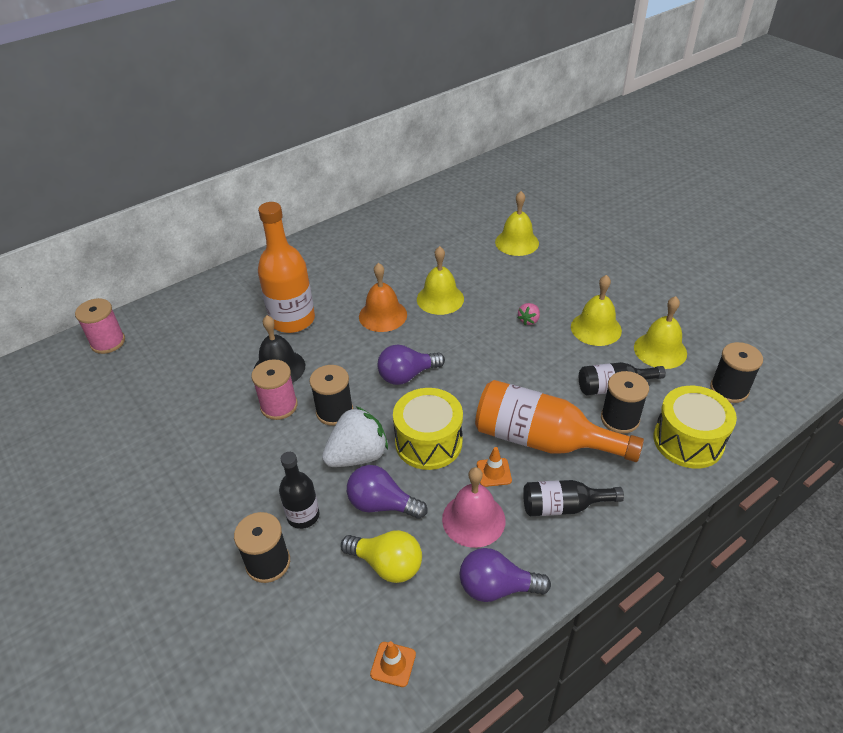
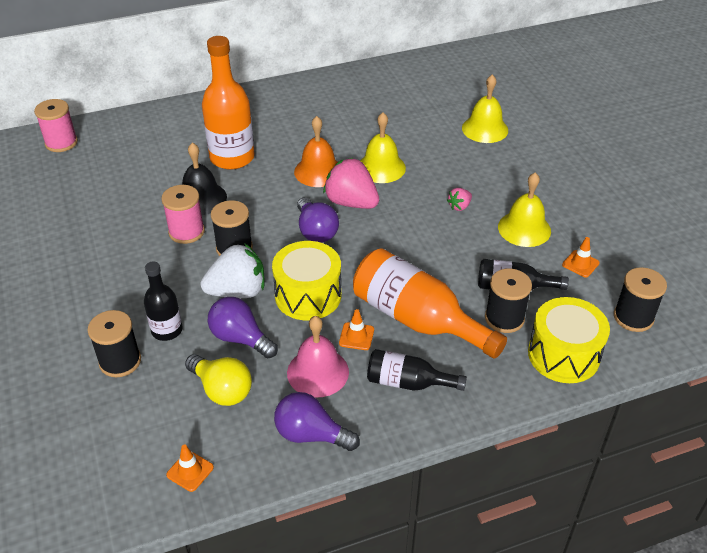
camera: 15 degrees right, 0 degrees up
purple light bulb [378,344,445,385] -> purple light bulb turned 105 degrees counterclockwise [297,197,339,243]
yellow bell [634,296,687,369] -> orange traffic cone [562,237,600,278]
none -> pink strawberry [323,158,379,209]

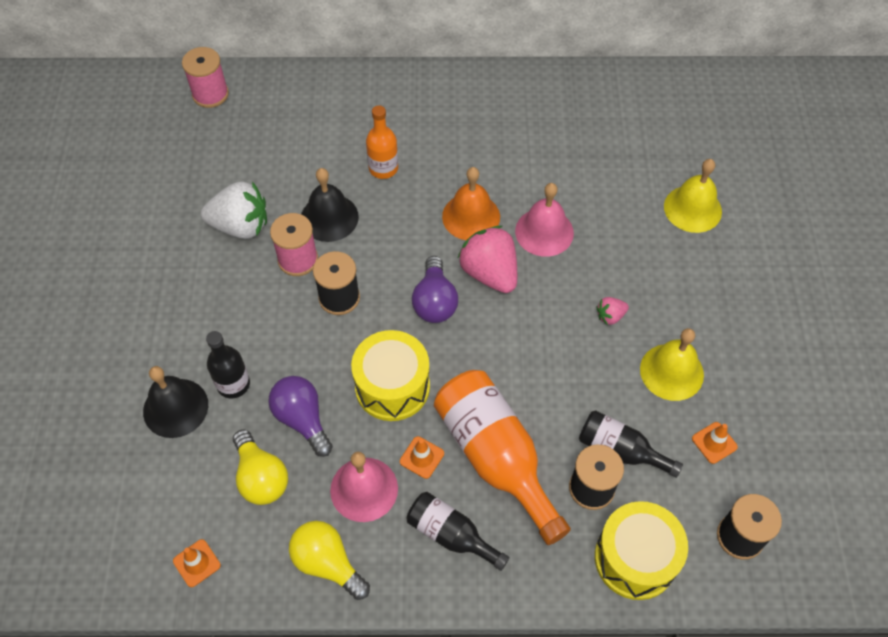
camera: 20 degrees right, 15 degrees up
black spool [87,310,141,377] -> black bell [143,366,208,438]
white strawberry [201,243,265,298] -> white strawberry moved to [201,181,267,239]
orange bottle [202,36,255,170] -> orange bottle [366,105,398,179], size x0.56
purple light bulb [274,392,360,451] -> yellow light bulb [289,521,370,600]
yellow bell [360,112,406,183] -> pink bell [515,183,574,257]

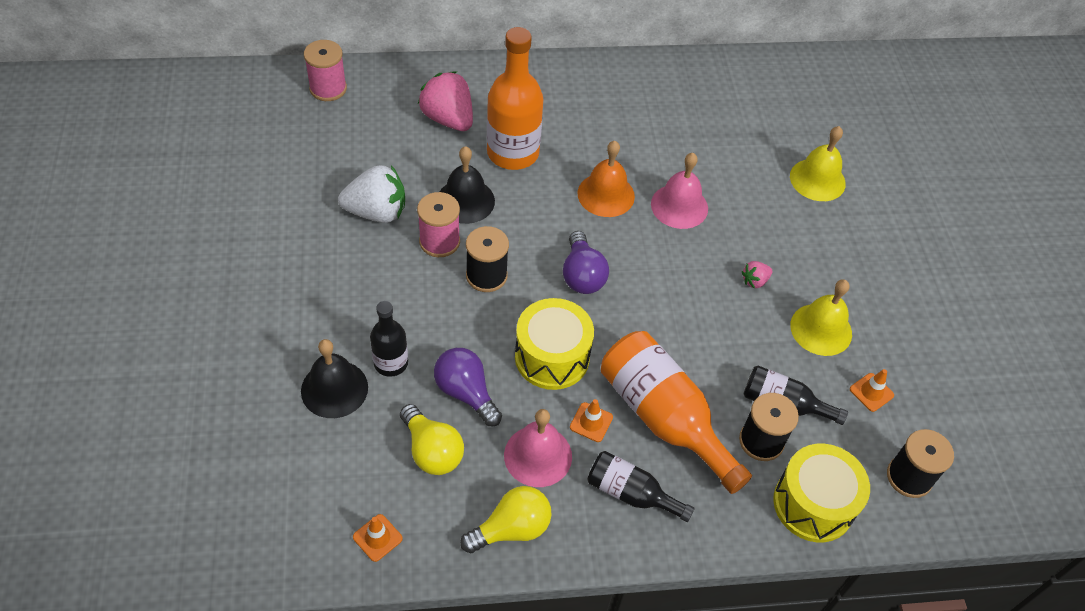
camera: 10 degrees left, 5 degrees down
yellow light bulb [289,521,370,600] -> yellow light bulb turned 120 degrees clockwise [460,486,551,553]
orange bottle [366,105,398,179] -> orange bottle [487,27,543,170], size x1.78
pink strawberry [458,226,517,293] -> pink strawberry moved to [418,71,473,131]

